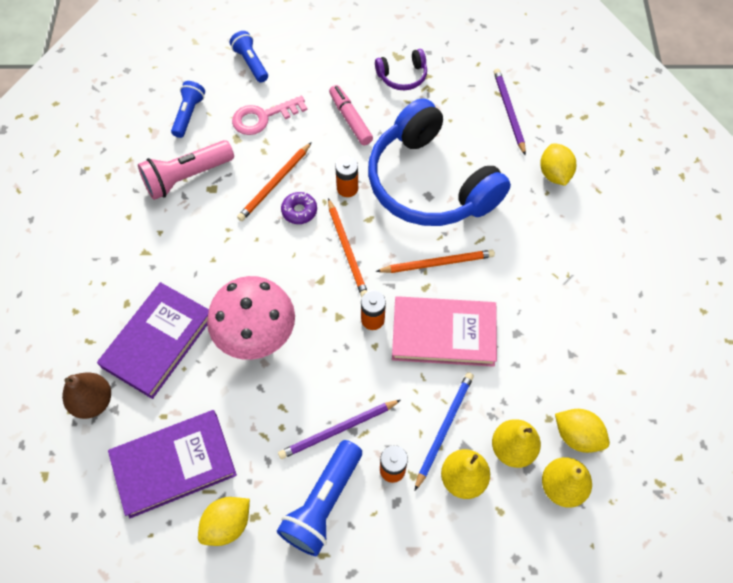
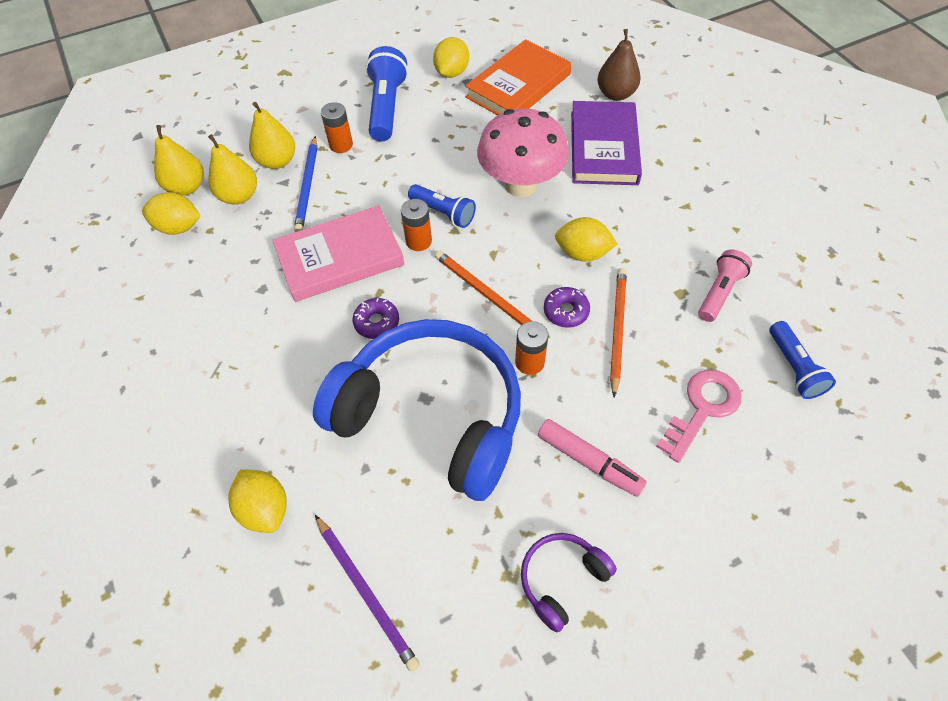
camera: 155 degrees right, 5 degrees down
purple book [108,410,237,518] -> orange book [465,39,572,115]
pink flashlight [138,140,234,200] -> pink flashlight [698,250,752,322], size x0.64
blue flashlight [230,31,268,83] -> blue flashlight moved to [408,184,476,228]
purple pencil [278,400,401,459] -> none
orange pencil [376,250,495,273] -> purple donut [353,298,399,339]
none -> yellow lemon [555,217,618,261]

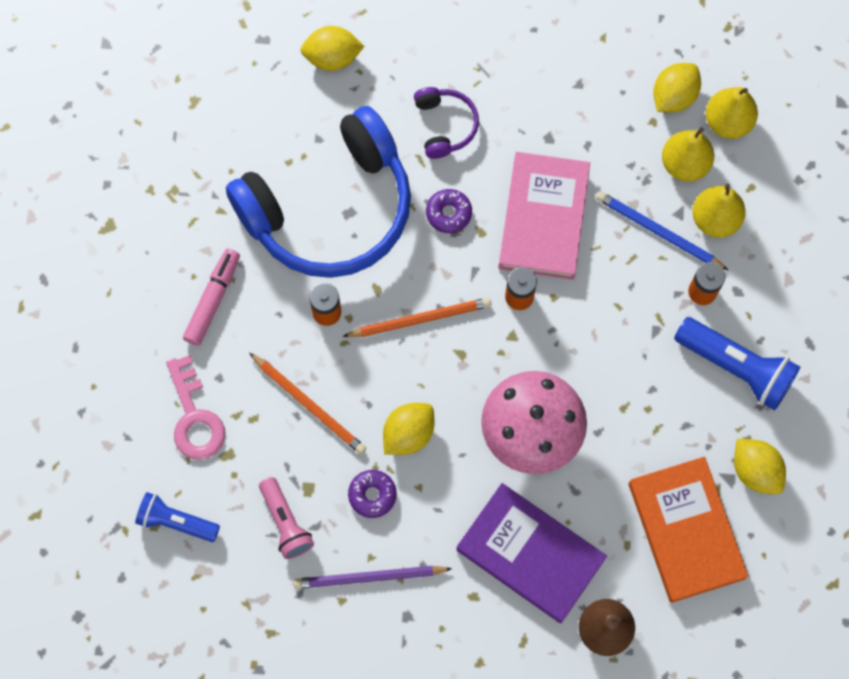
camera: 120 degrees right, 15 degrees up
purple pencil [315,515,420,672] -> purple pencil moved to [293,566,452,589]
blue flashlight [408,184,476,228] -> none
purple headphones [521,533,617,633] -> purple headphones moved to [414,87,479,159]
pink marker [538,419,647,497] -> pink marker turned 135 degrees clockwise [183,249,240,346]
purple donut [544,287,590,328] -> purple donut moved to [348,470,397,518]

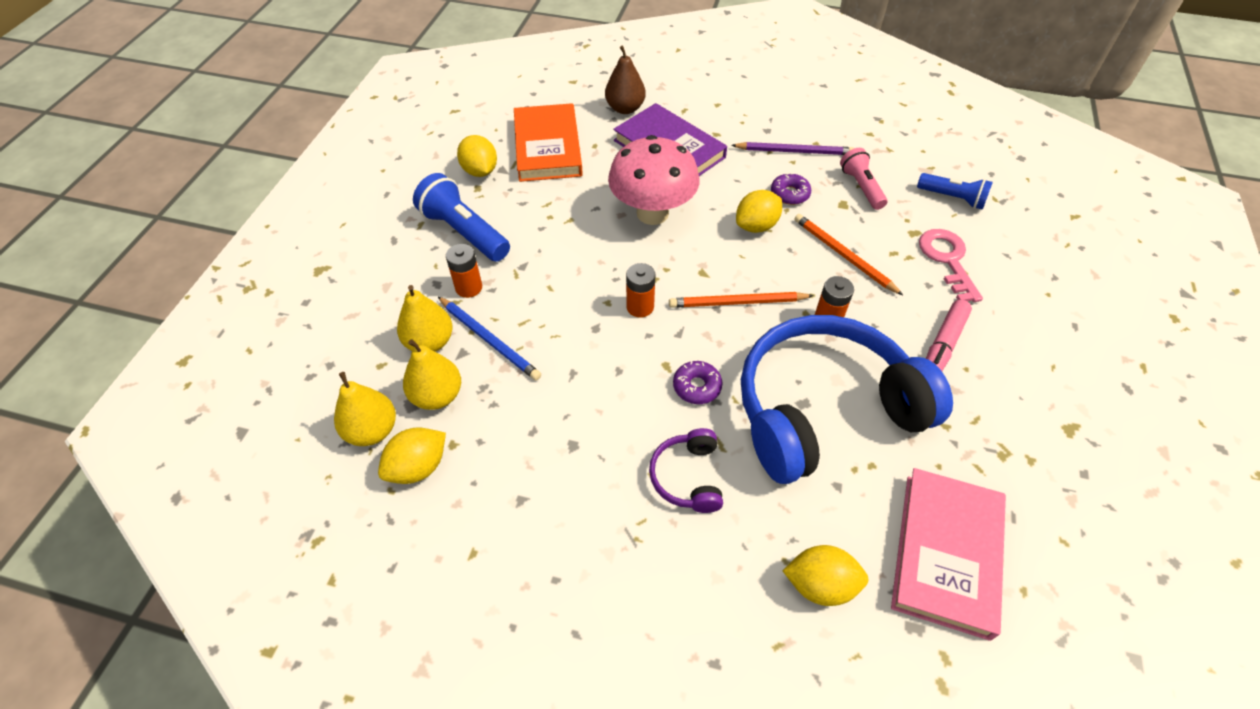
camera: 170 degrees left, 20 degrees down
pink book [498,152,590,280] -> pink book moved to [891,468,1006,641]

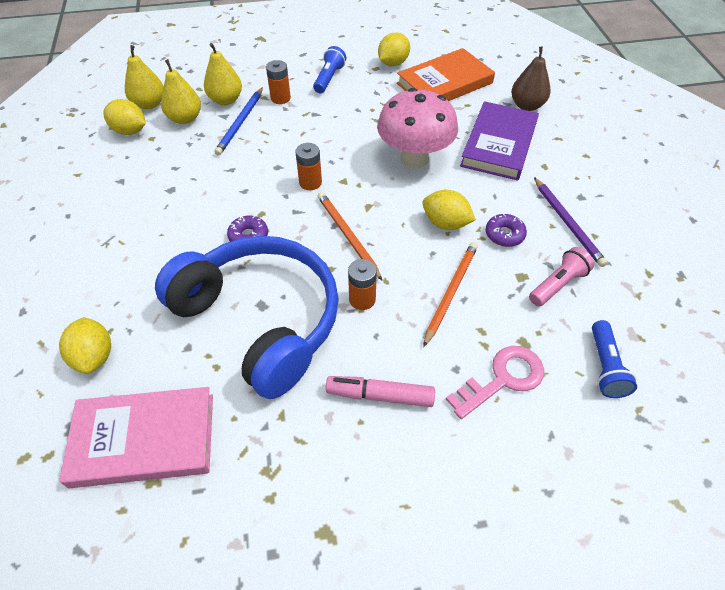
camera: 65 degrees right, 0 degrees up
blue flashlight [413,173,510,262] -> blue flashlight [313,46,346,93], size x0.64
purple headphones [649,428,723,513] -> none

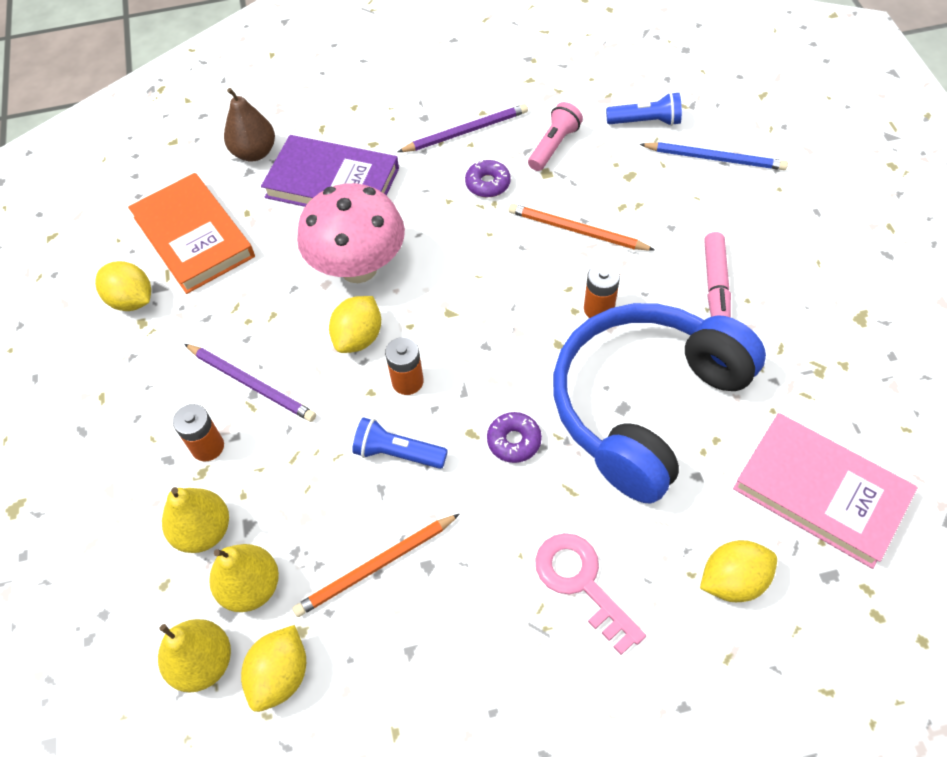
camera: 90 degrees left, 5 degrees up
pink book [59,387,213,488] -> pink book turned 45 degrees counterclockwise [733,413,918,569]
blue pencil [214,87,263,155] -> blue pencil moved to [639,142,788,170]
blue flashlight [313,46,346,93] -> blue flashlight moved to [352,417,448,469]
orange pencil [318,192,382,280] -> orange pencil moved to [292,514,459,617]
yellow lemon [422,190,476,230] -> yellow lemon moved to [329,296,381,353]
pink key [446,346,544,419] -> pink key moved to [535,533,646,655]
pink flashlight [529,247,594,306] -> pink flashlight turned 75 degrees clockwise [528,102,583,171]
none -> purple pencil [184,344,316,422]

